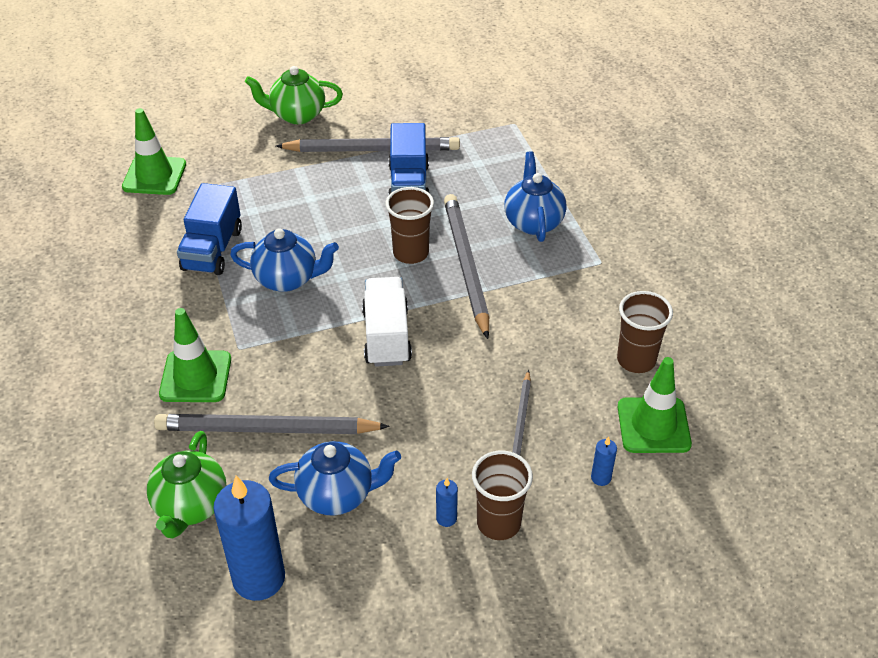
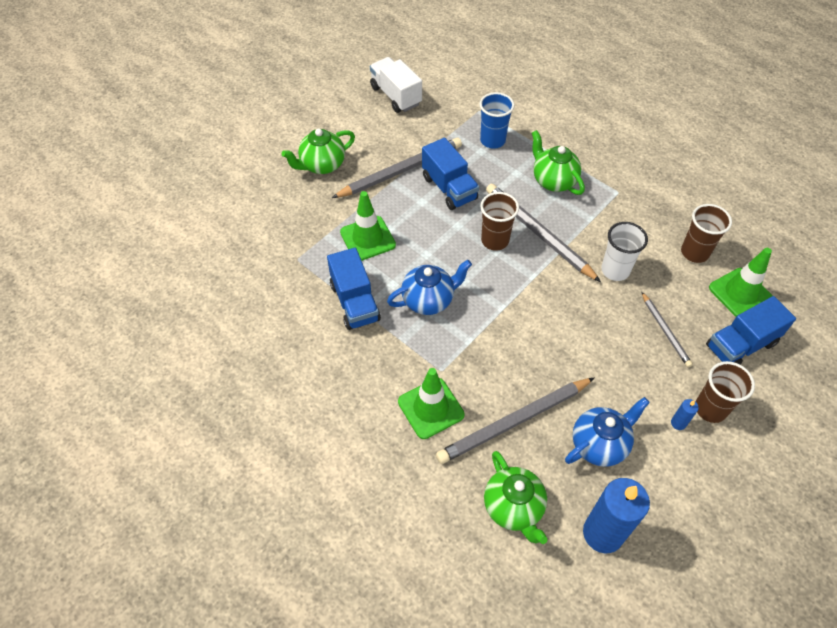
camera: 30 degrees left, 10 degrees up
green traffic cone [122,108,186,195] -> green traffic cone moved to [340,191,396,261]
white truck [362,277,412,367] -> white truck moved to [370,57,422,113]
blue teapot [504,151,566,242] -> green teapot [532,130,585,195]
blue candle [591,436,617,486] -> blue truck [706,296,796,365]
none -> blue cup [480,92,514,149]
none -> white cup [601,222,648,281]

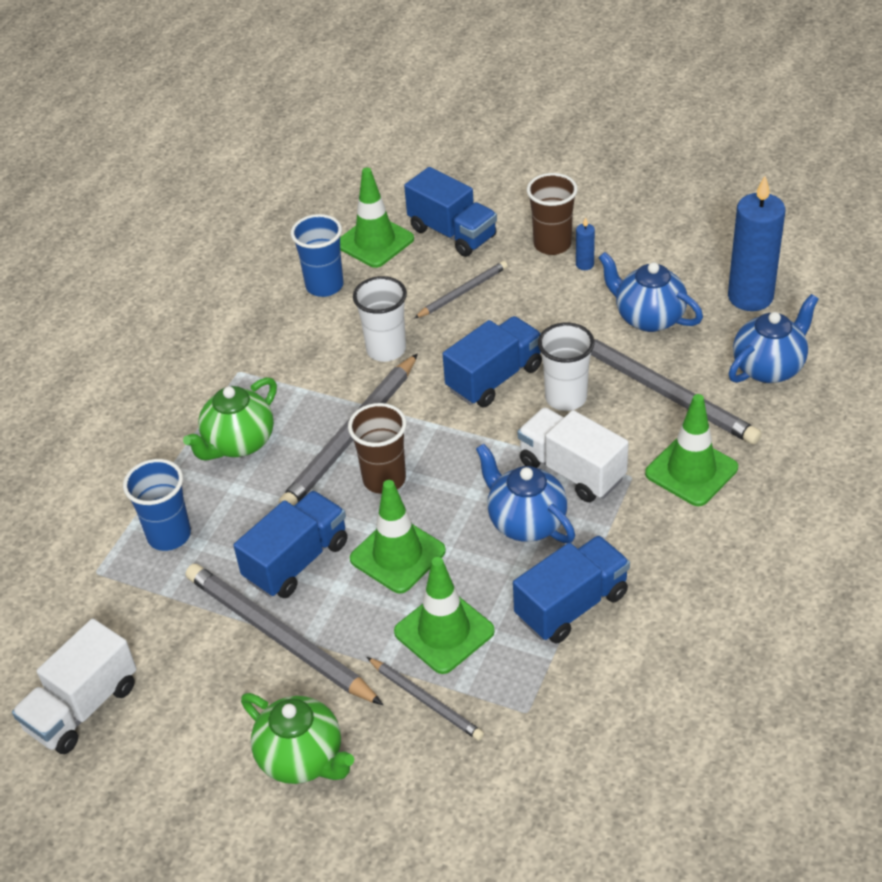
camera: 105 degrees left, 10 degrees down
green teapot [484,451,548,544] -> blue teapot [728,294,819,383]
brown cup [681,204,732,263] -> blue cup [291,214,343,297]
none -> green traffic cone [350,480,446,593]
none -> grey pencil [367,657,484,741]
none -> blue truck [443,316,542,407]
none -> white truck [518,407,629,502]
none -> white cup [538,322,595,411]

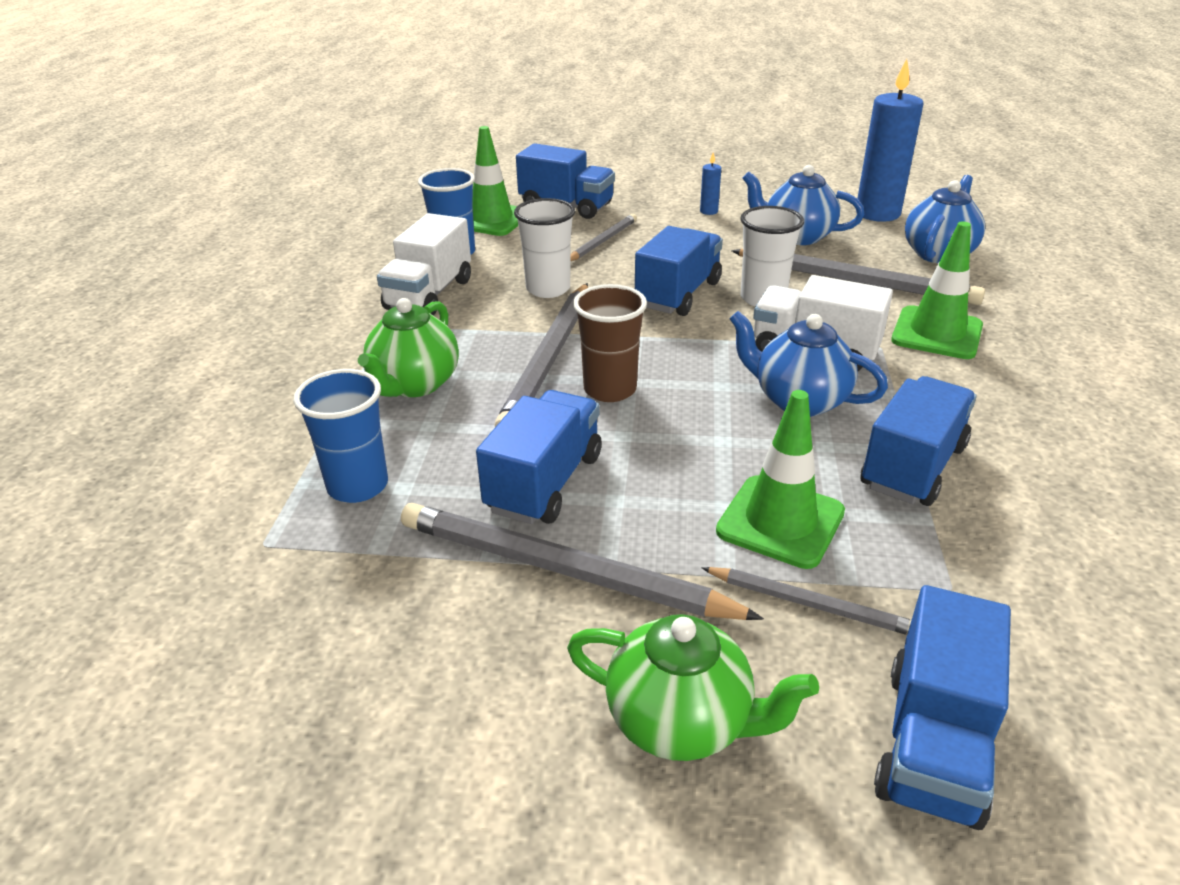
camera: 20 degrees left, 10 degrees down
white truck [12,619,137,754] -> white truck moved to [377,213,471,316]
green traffic cone [350,480,446,593] -> none
brown cup [527,173,578,255] -> none
none -> blue truck [874,585,1011,830]

